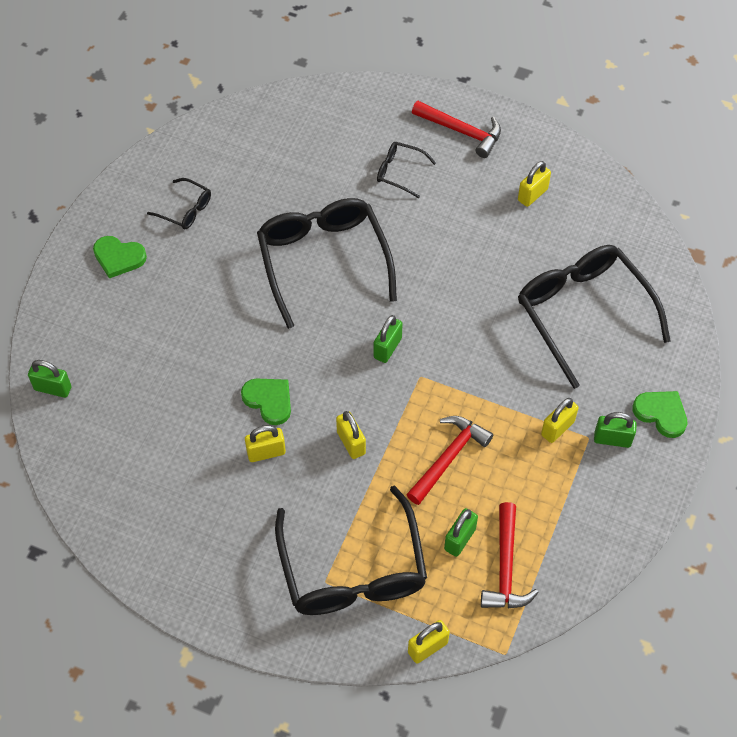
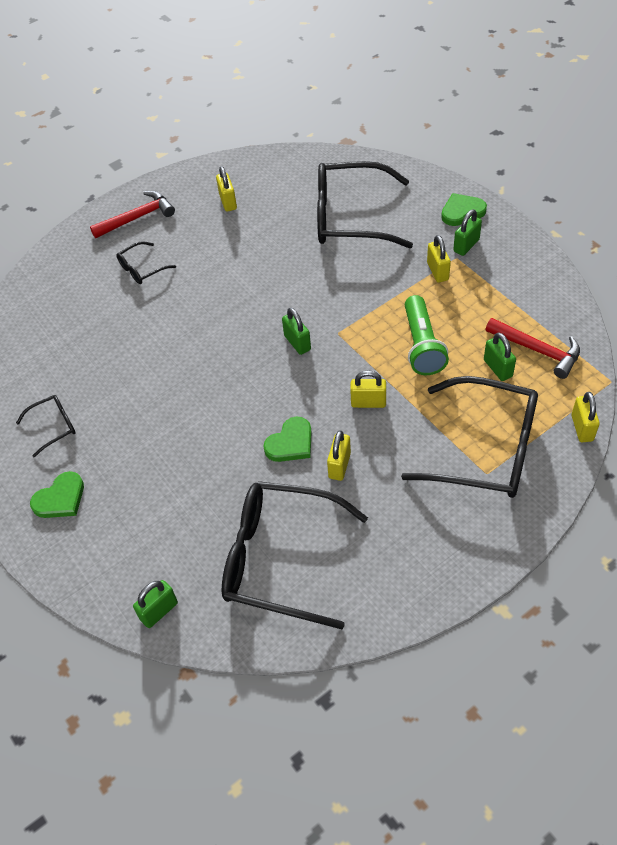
camera: 55 degrees left, 5 degrees down
green heart [241,378,291,425] -> green heart turned 150 degrees clockwise [263,417,312,462]
black glasses [257,198,397,329] -> black glasses moved to [222,481,368,629]
red hammer [406,416,493,505] -> green flashlight [405,295,449,375]

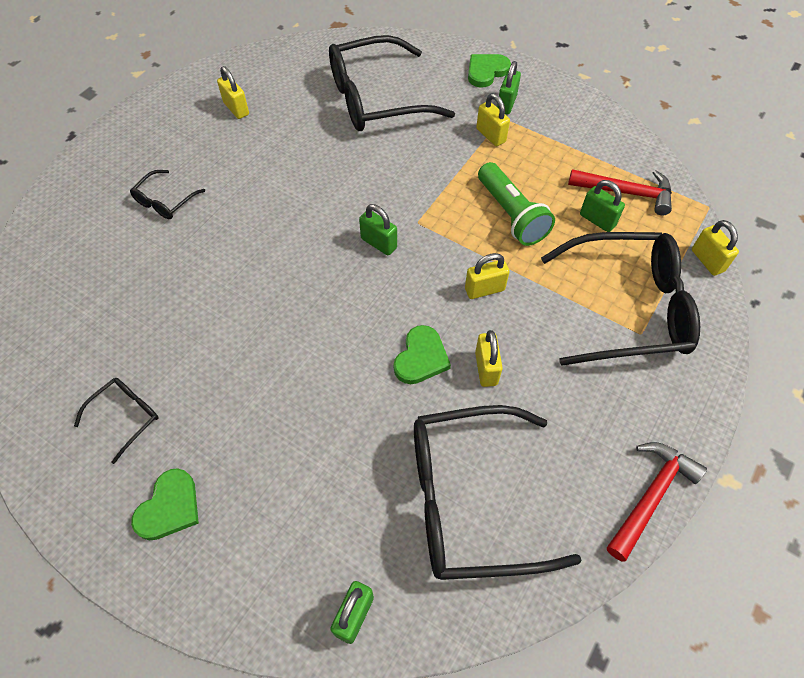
camera: 25 degrees left, 5 degrees up
red hammer [90,191,175,238] -> red hammer moved to [607,442,707,562]

